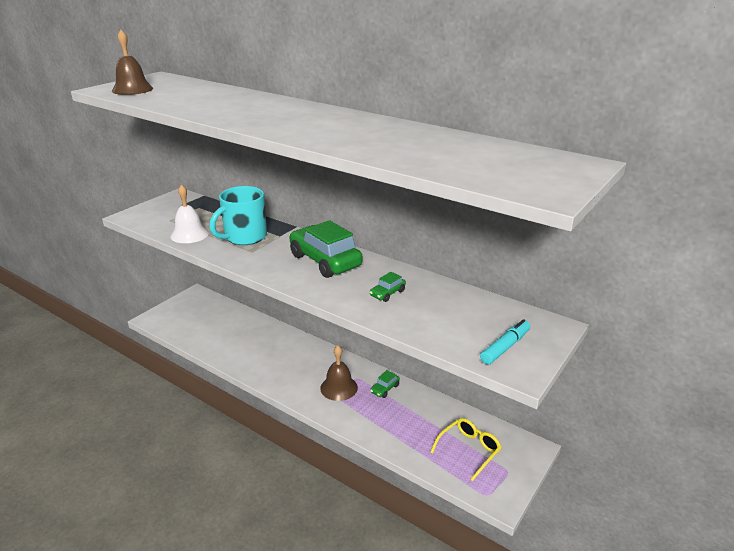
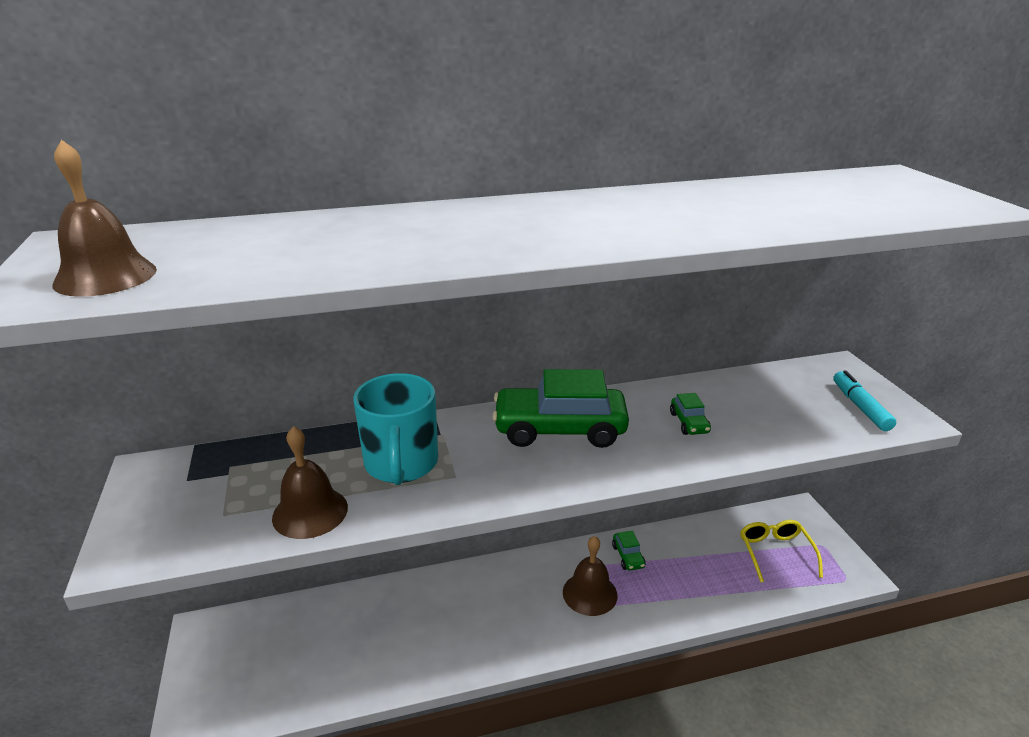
camera: 50 degrees left, 0 degrees up
white bell [170,184,209,243] -> brown bell [272,426,348,539]

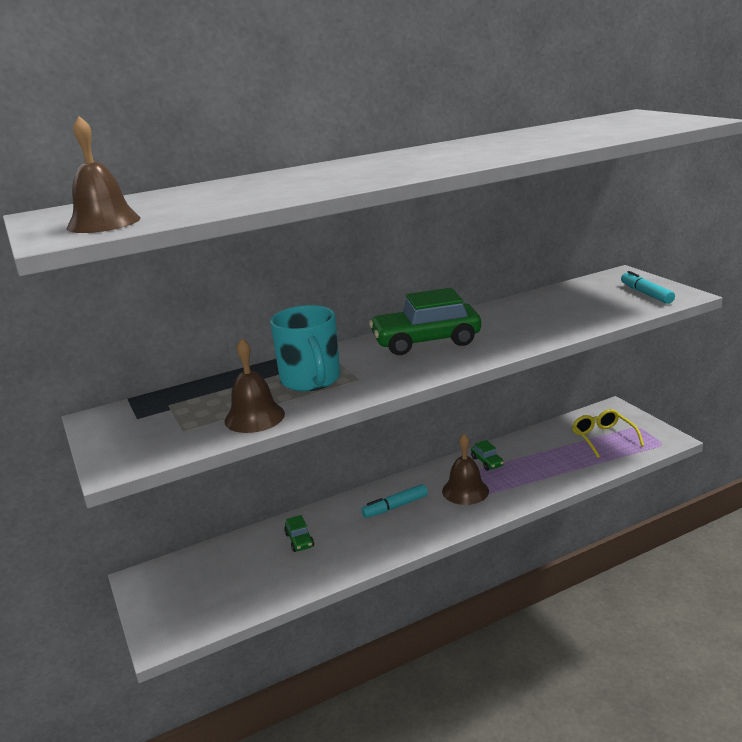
camera: 10 degrees left, 5 degrees down
green car [670,393,711,435] -> green car moved to [284,515,314,552]
none -> turquoise marker [361,484,428,518]

